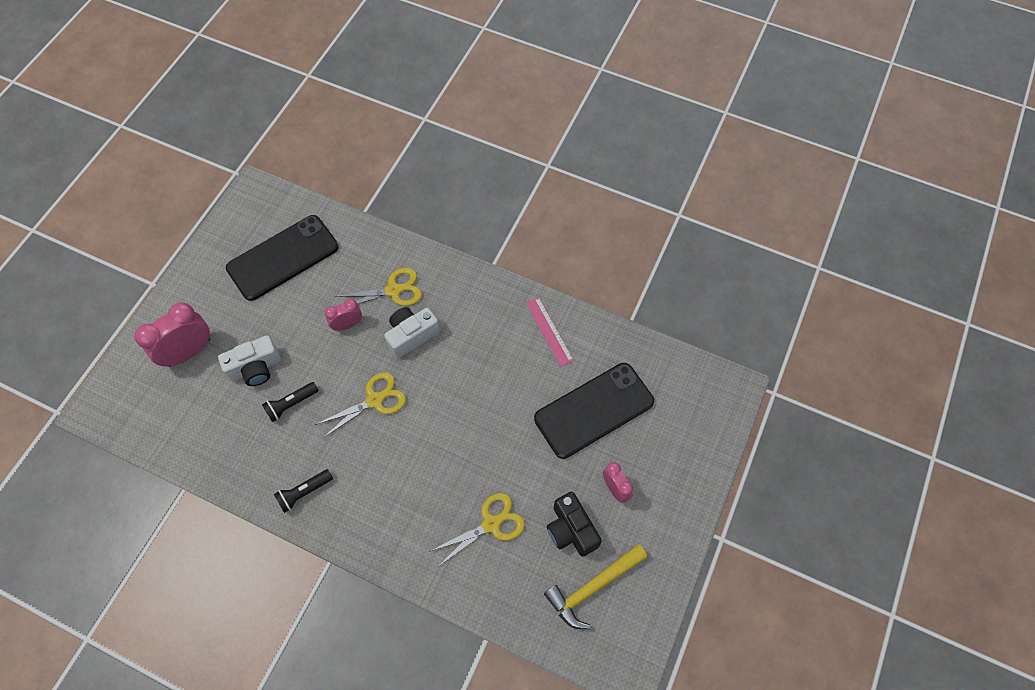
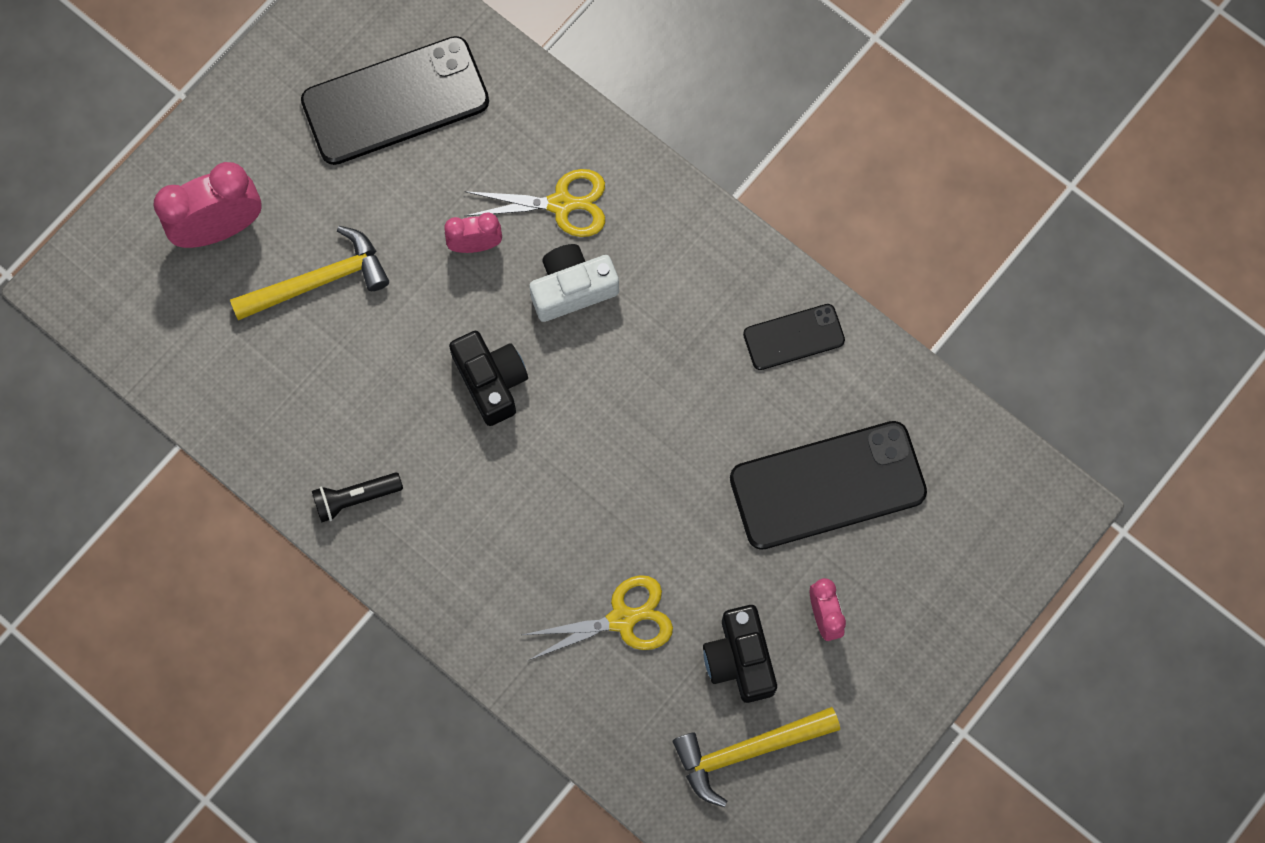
camera: 15 degrees right, 10 degrees up
white camera [218,336,281,386] -> yellow hammer [230,226,389,320]
black flashlight [262,382,319,422] -> none
yellow scissors [315,372,406,438] -> black camera [449,331,528,426]
pink ruler [526,297,574,367] -> black phone [743,304,845,370]

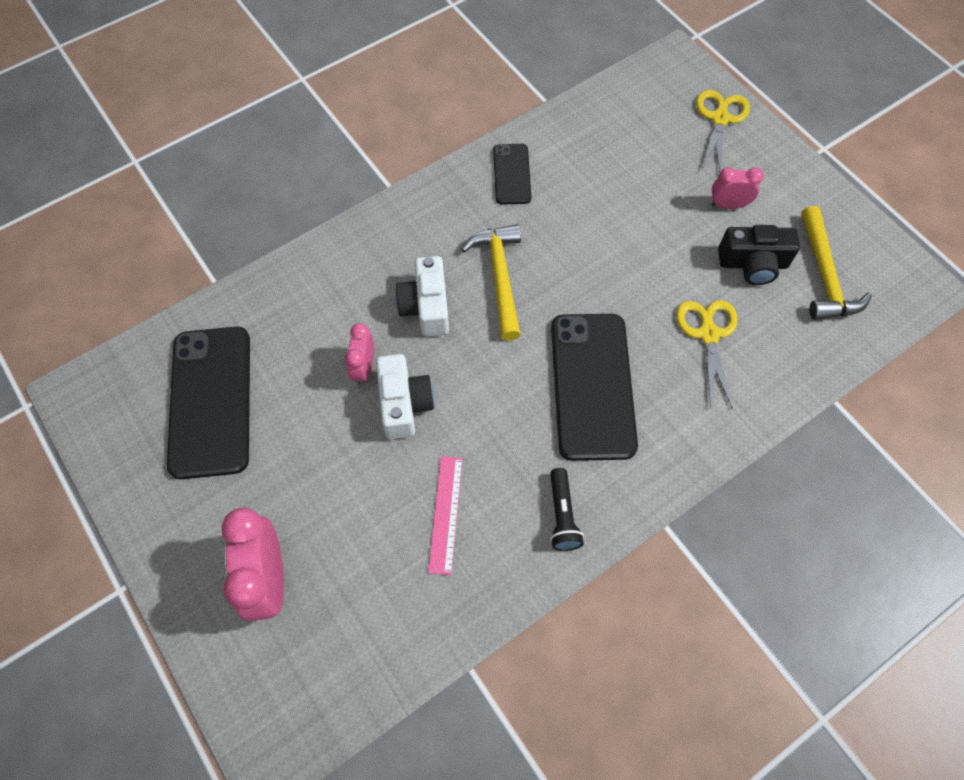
camera: 75 degrees left, 10 degrees down
yellow hammer [230,226,389,320] -> yellow hammer moved to [461,224,521,341]
black camera [449,331,528,426] -> none
yellow scissors [464,169,605,237] -> yellow scissors moved to [696,90,750,172]
black phone [730,421,927,550] -> black phone moved to [551,314,638,461]
none -> white camera [376,354,434,439]
none -> pink ruler [428,456,463,575]

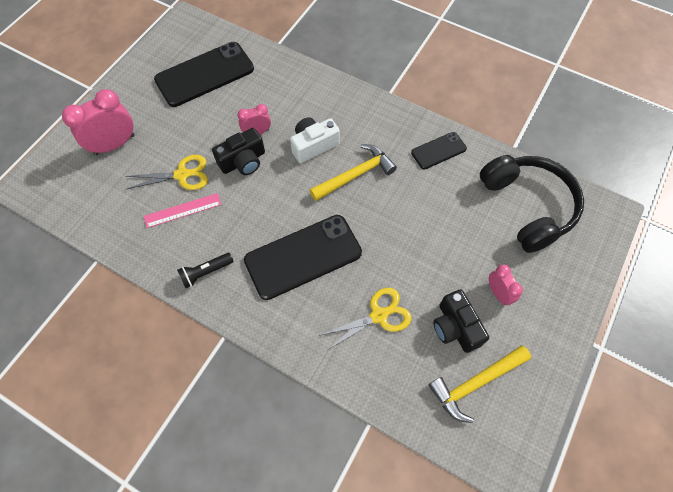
camera: 65 degrees right, 0 degrees up
white camera [376,354,434,439] -> black camera [212,128,265,175]
yellow scissors [696,90,750,172] -> yellow scissors moved to [125,155,208,190]
none -> black headphones [480,155,584,253]

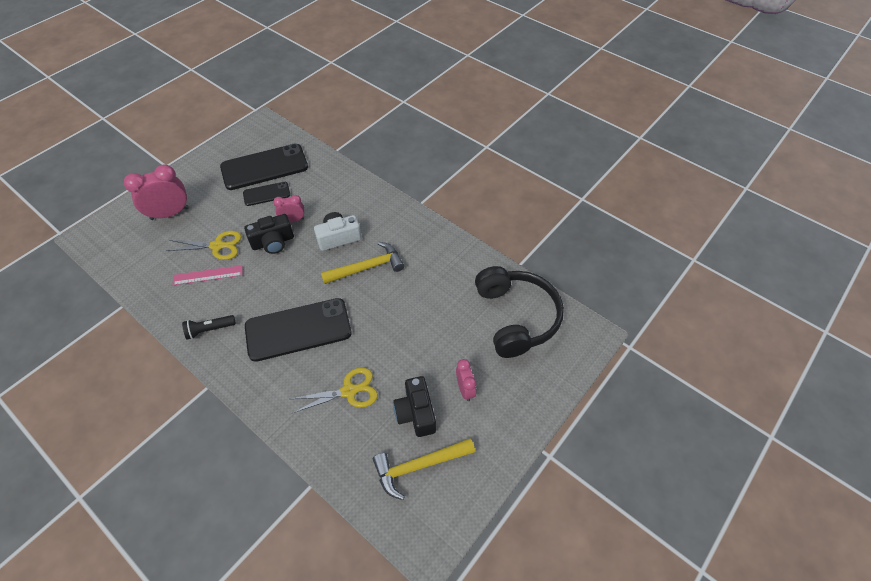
camera: 10 degrees right, 10 degrees down
black phone [411,132,467,169] -> black phone moved to [243,182,290,206]

